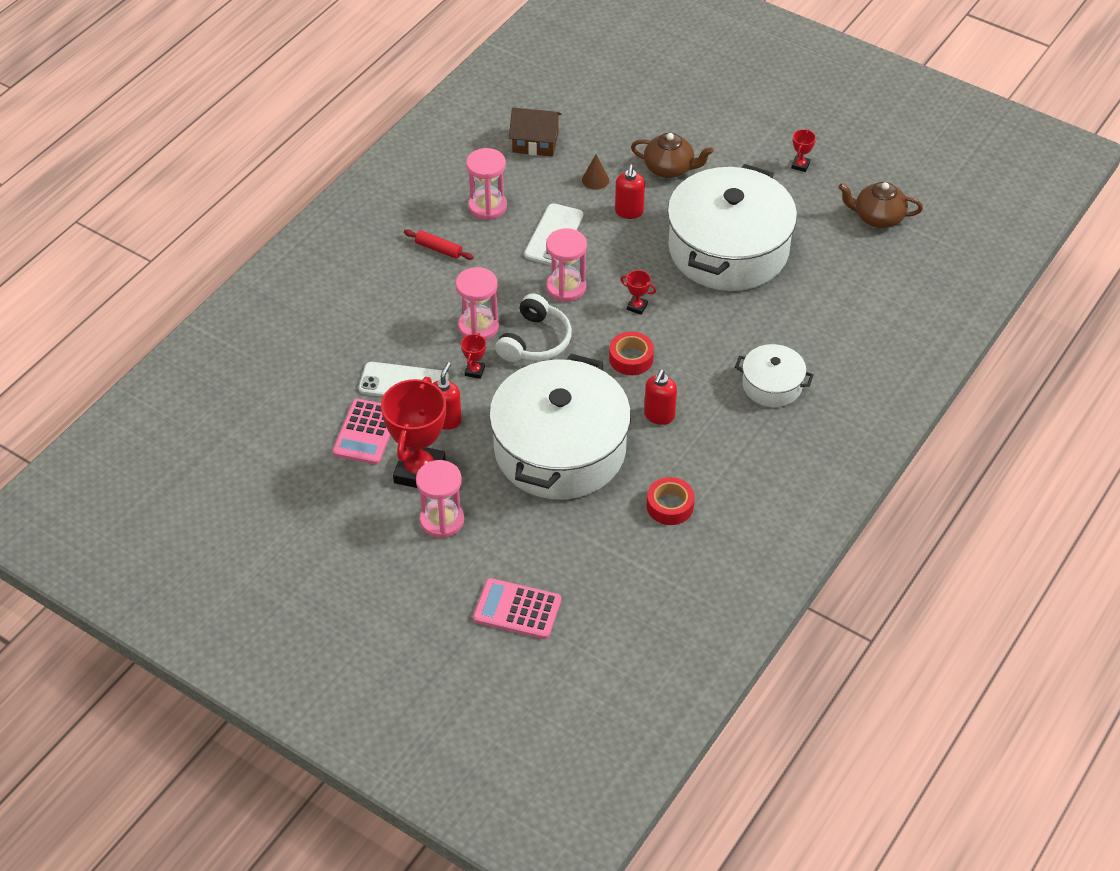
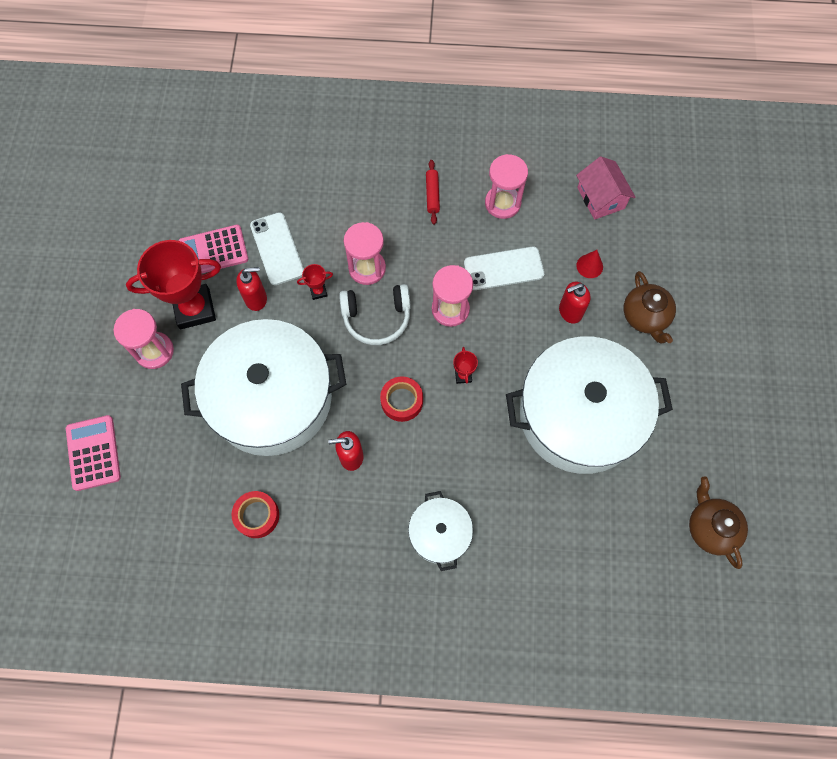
camera: 60 degrees right, 20 degrees up
brown house [509,107,561,157] -> pink house [576,156,636,220]
brown cone [582,154,609,190] -> red cone [576,250,603,278]
red trophy [791,129,816,172] -> none

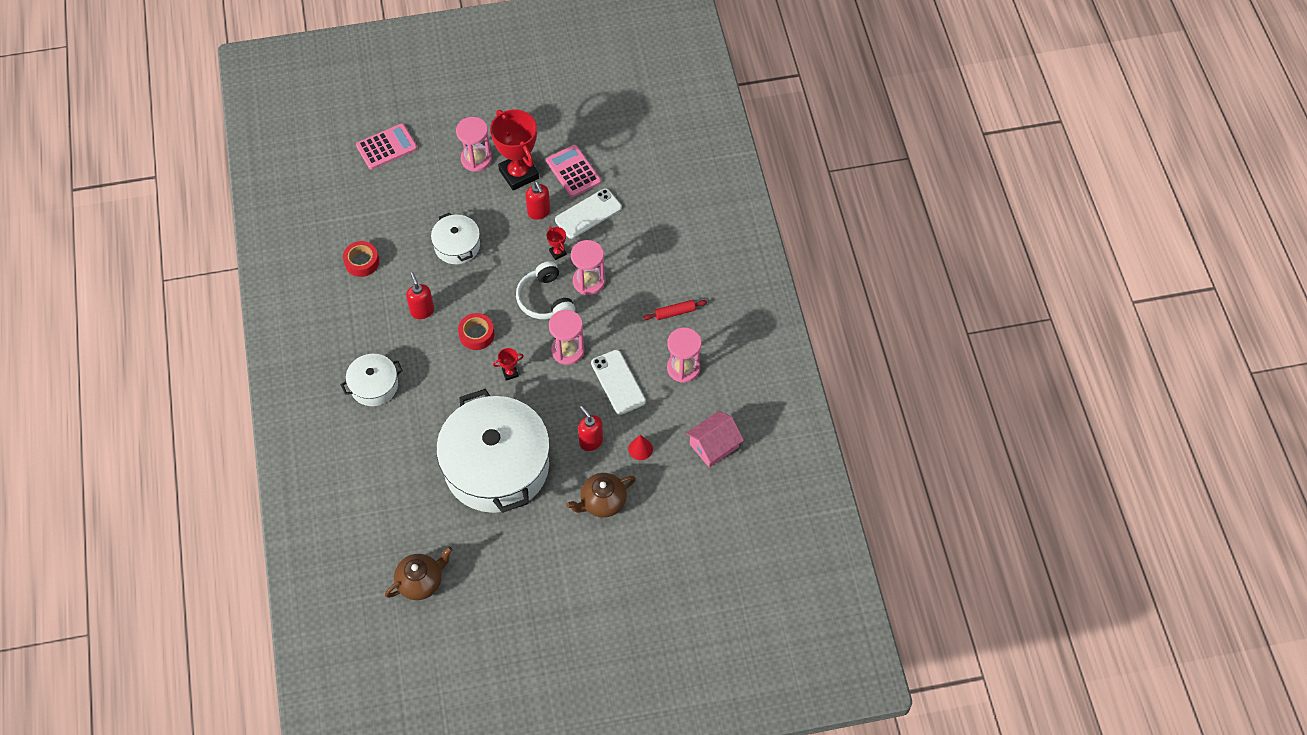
camera: 75 degrees right, 10 degrees down
white pot [181,319,346,456] -> white pot [431,212,480,264], size x0.47

